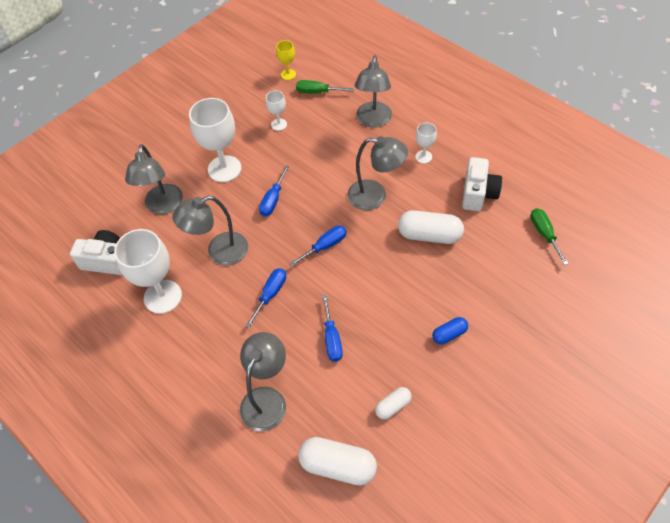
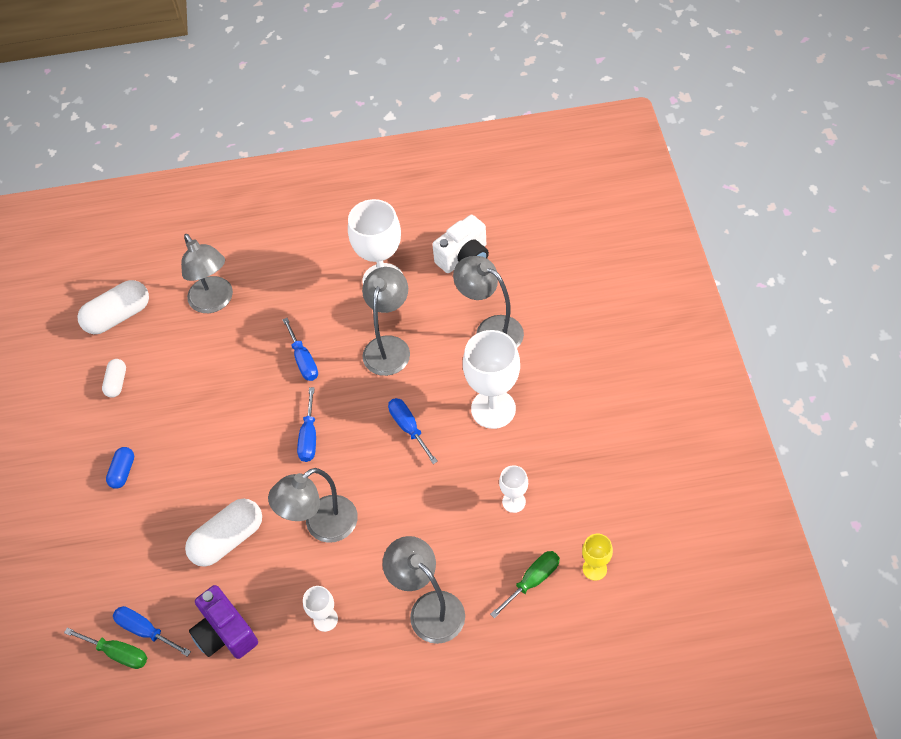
camera: 130 degrees right, 0 degrees up
blue screwdriver [322,295,343,362] -> blue screwdriver moved to [113,606,191,657]
white camera [462,157,502,211] -> purple camera [189,585,258,659]

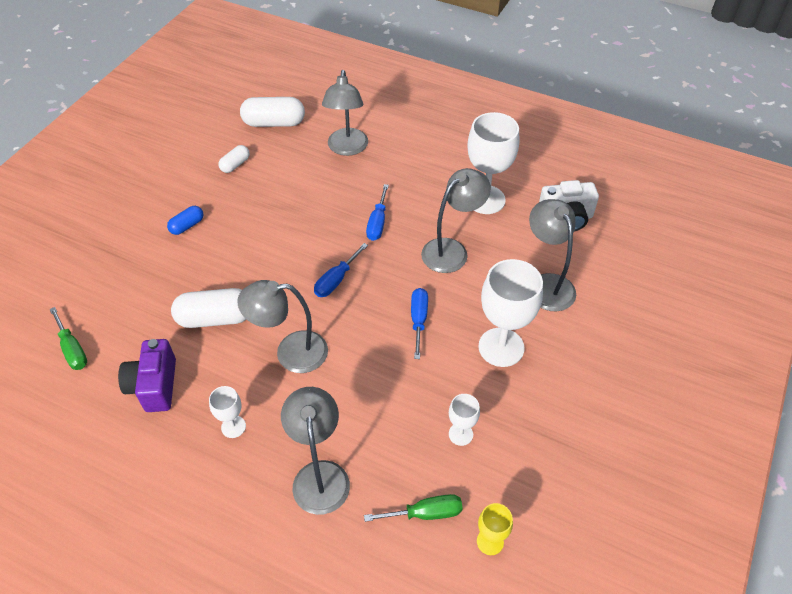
camera: 30 degrees right, 5 degrees down
blue screwdriver [113,606,191,657] -> none

